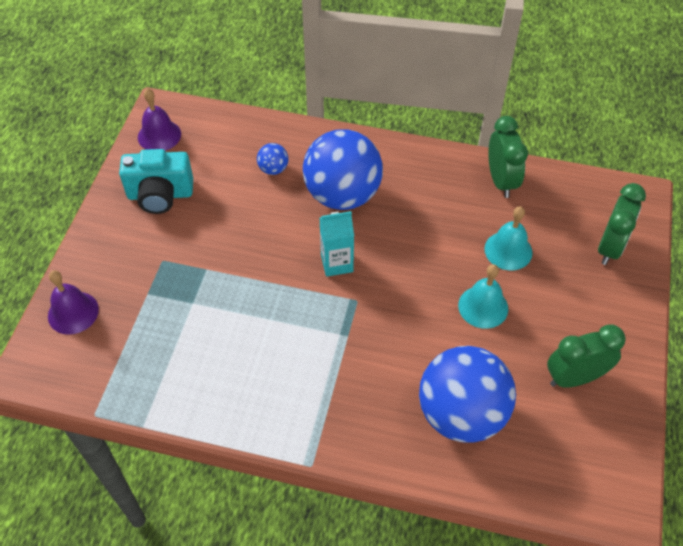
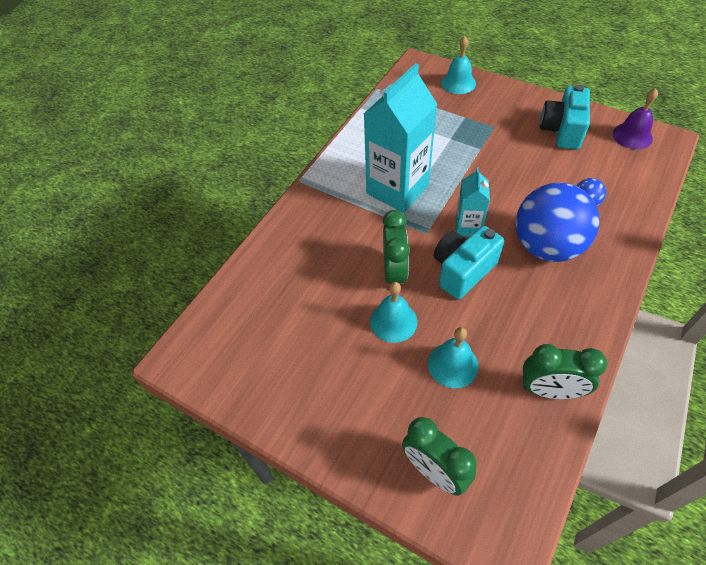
camera: 110 degrees right, 0 degrees up
purple bell [48,270,99,335] -> turquoise bell [441,36,476,94]
blue ball [419,346,516,443] -> none
green clock [547,325,626,388] -> green clock moved to [382,210,410,284]
none -> turquoise carton [364,63,438,213]
none -> turquoise camera [434,226,504,299]

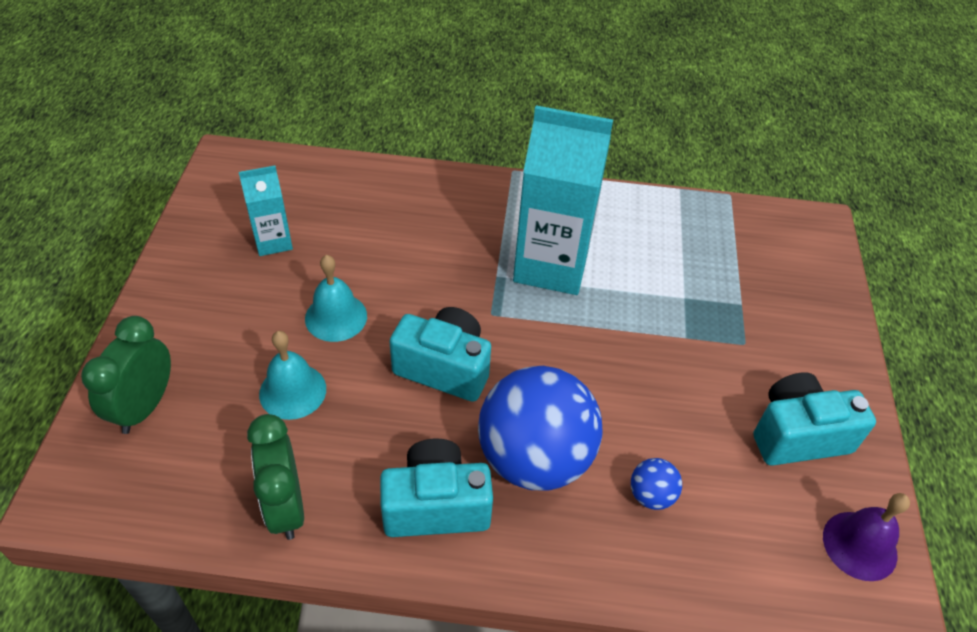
camera: 60 degrees right, 5 degrees down
green clock [382,210,410,284] -> none
turquoise bell [441,36,476,94] -> none
turquoise carton [456,167,490,237] -> turquoise carton moved to [239,166,293,256]
none -> turquoise camera [380,439,493,537]

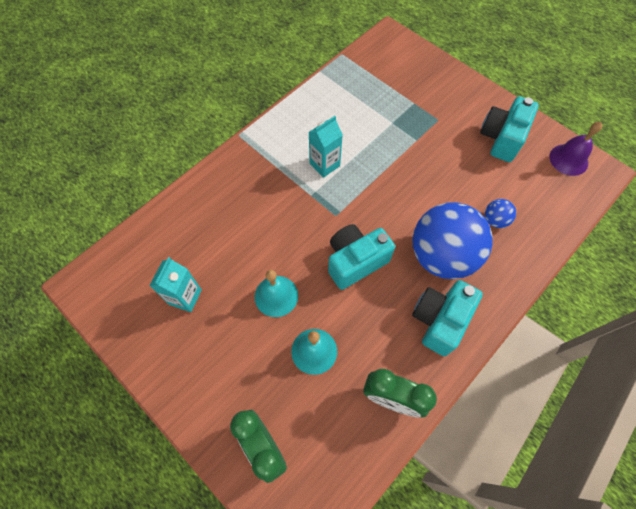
camera: 50 degrees left, 15 degrees up
turquoise carton [513,105,613,295] -> turquoise carton [308,116,343,178], size x0.51

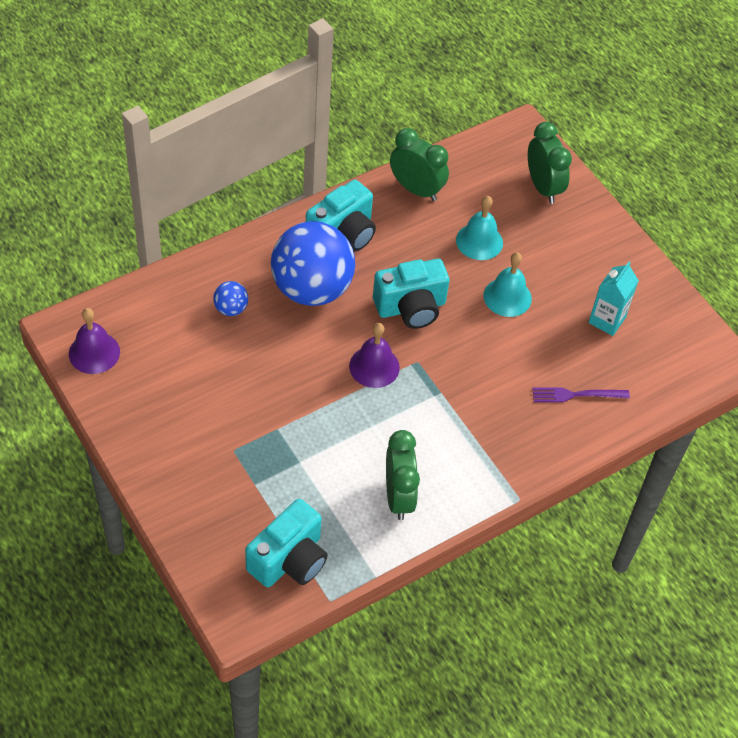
camera: 170 degrees left, 10 degrees down
turquoise carton [308,116,343,178] -> none
turquoise camera [480,96,539,162] -> turquoise camera moved to [245,499,328,587]
none -> purple bell [349,323,400,388]
none -> green clock [386,430,420,520]
none -> purple fork [532,387,630,402]

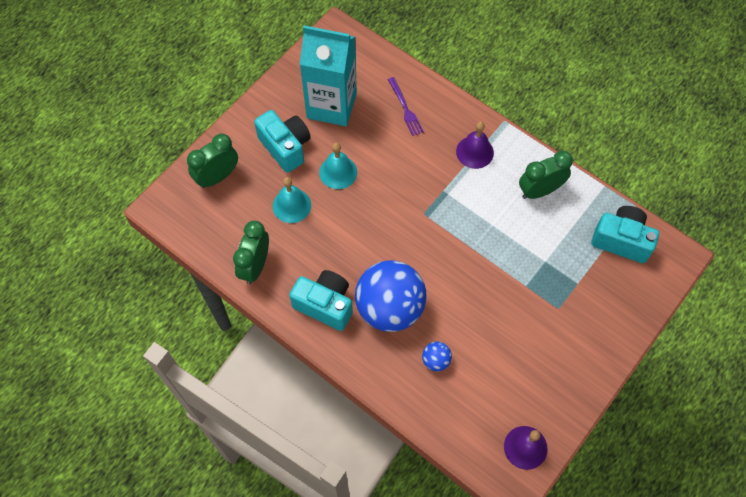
camera: 105 degrees left, 10 degrees up
purple bell [349,323,400,388] -> purple bell moved to [456,122,494,169]
turquoise camera [373,259,450,329] -> turquoise camera moved to [254,110,311,173]
turquoise carton [588,261,639,336] -> turquoise carton [300,25,357,126], size x1.95

